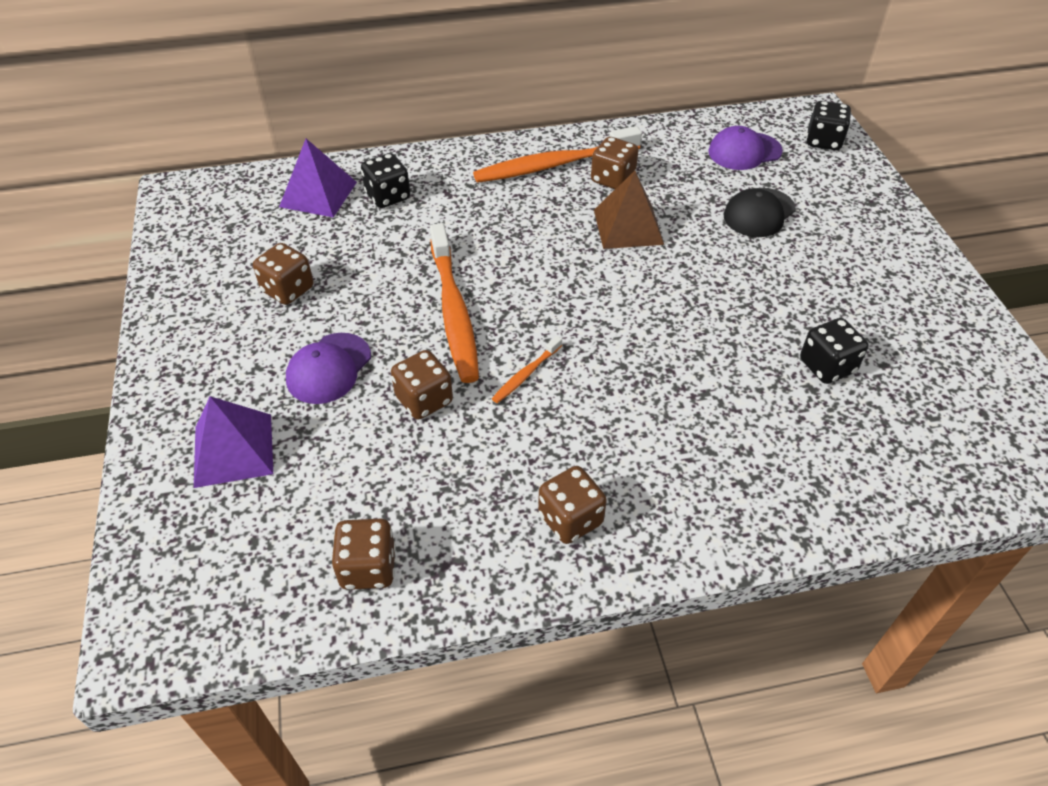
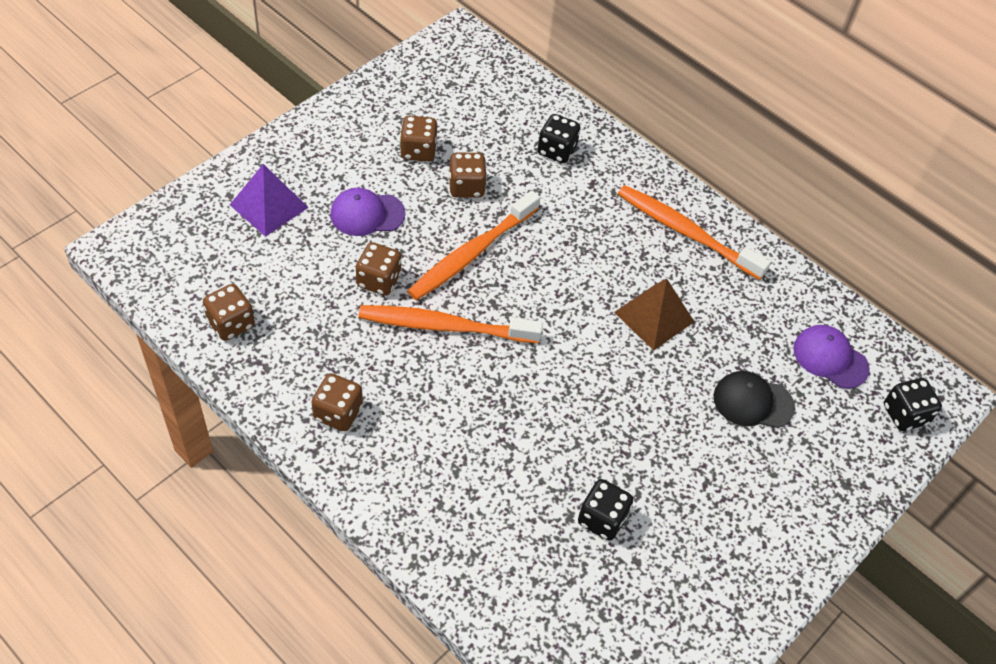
camera: 50 degrees right, 5 degrees up
purple pyramid [279,139,357,217] -> none
orange toothbrush [492,336,562,403] -> orange toothbrush [358,305,543,343], size x2.18
brown dice [591,137,639,189] -> brown dice moved to [449,153,487,198]

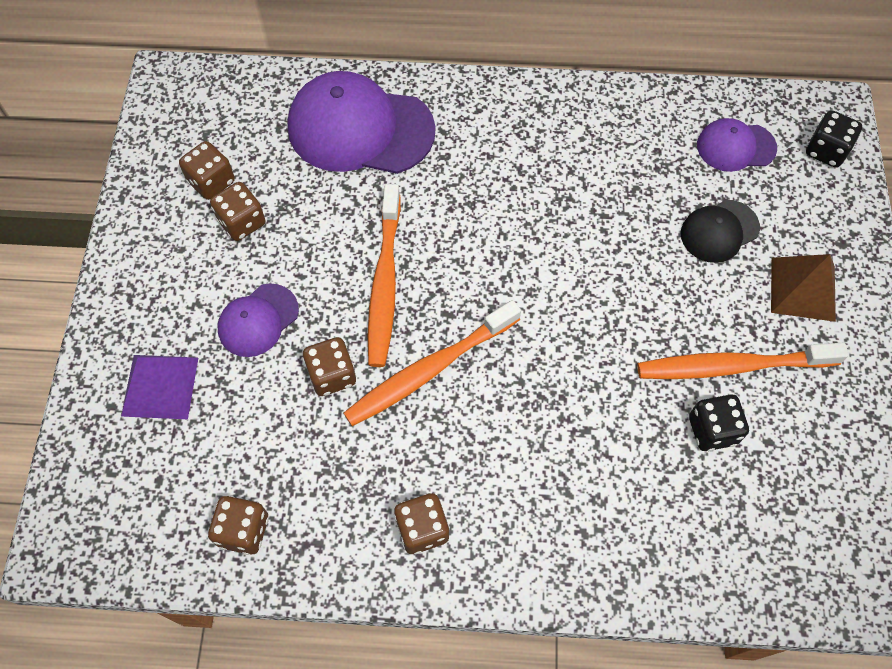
camera: 35 degrees left, 10 degrees up
brown dice [449,153,487,198] -> brown dice moved to [179,141,235,200]
black dice [537,114,581,163] -> purple cap [287,71,436,174]
brown pyramid [614,278,694,351] -> brown pyramid moved to [771,254,836,322]
orange toothbrush [618,185,771,280] -> orange toothbrush moved to [637,343,849,379]

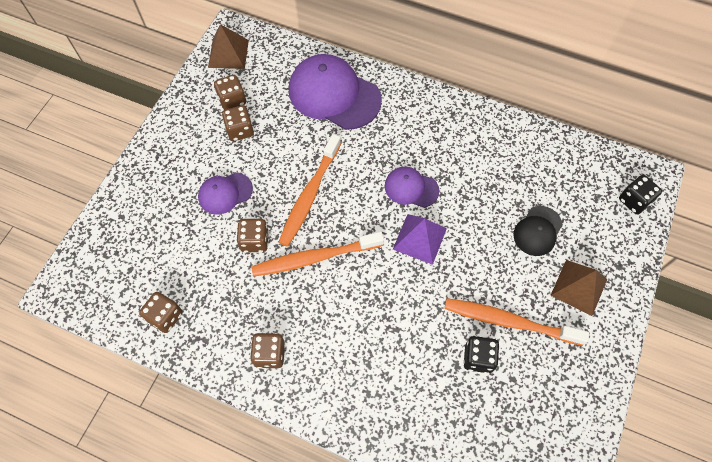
camera: 20 degrees right, 0 degrees up
purple pyramid [121,355,198,419] -> purple pyramid moved to [393,214,447,265]
black cap [681,200,760,263] -> black cap turned 45 degrees counterclockwise [513,206,563,256]
purple cap [697,118,777,172] -> purple cap moved to [385,166,439,208]
none -> brown pyramid [208,24,249,69]

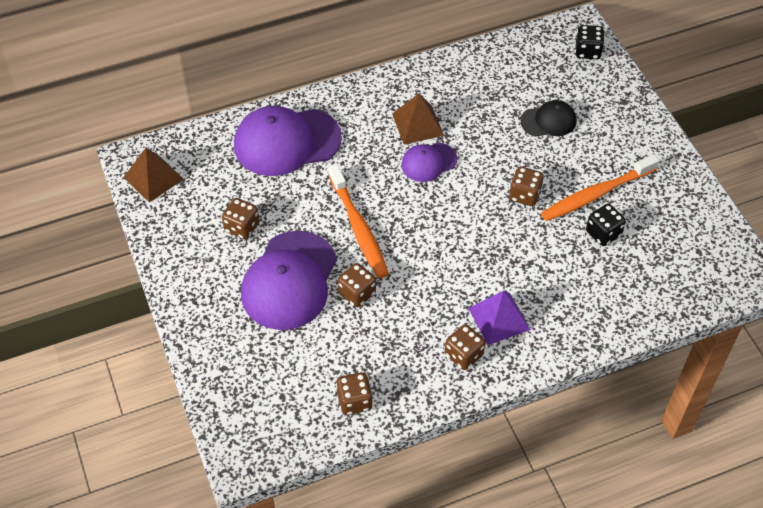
camera: 45 degrees left, 10 degrees down
purple cap [198,172,253,215] -> purple cap [241,231,337,330], size x1.90
brown dice [214,75,246,110] -> brown dice moved to [509,167,544,206]
orange toothbrush [251,232,384,277] -> none
purple pyramid [393,214,447,265] -> purple pyramid moved to [468,291,530,345]
black cap [513,206,563,256] -> black cap turned 90 degrees counterclockwise [520,100,576,137]
brown pyramid [550,260,607,316] -> brown pyramid moved to [392,93,444,144]

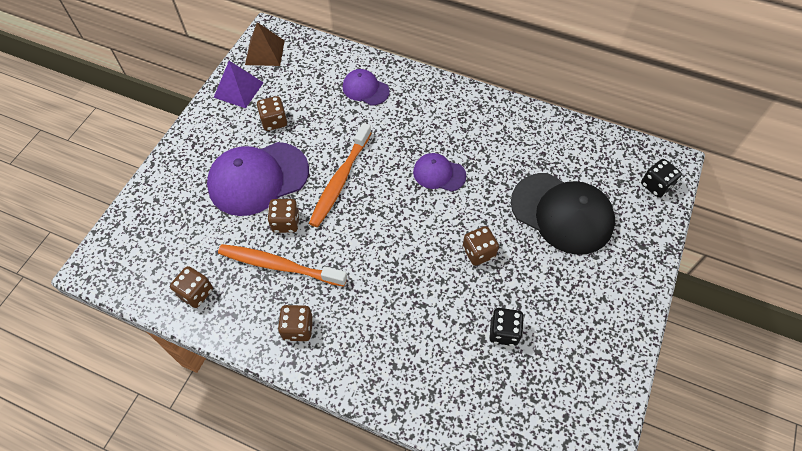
camera: 45 degrees right, 5 degrees up
purple cap [234,106,342,176] -> purple cap [343,69,390,106], size x0.53
brown pyramid [392,93,444,144] -> none
purple pyramid [468,291,530,345] -> purple pyramid moved to [214,61,264,108]
black cap [520,100,576,137] -> black cap [511,173,615,255], size x1.90
orange toothbrush [541,154,659,221] -> orange toothbrush moved to [218,244,347,287]

